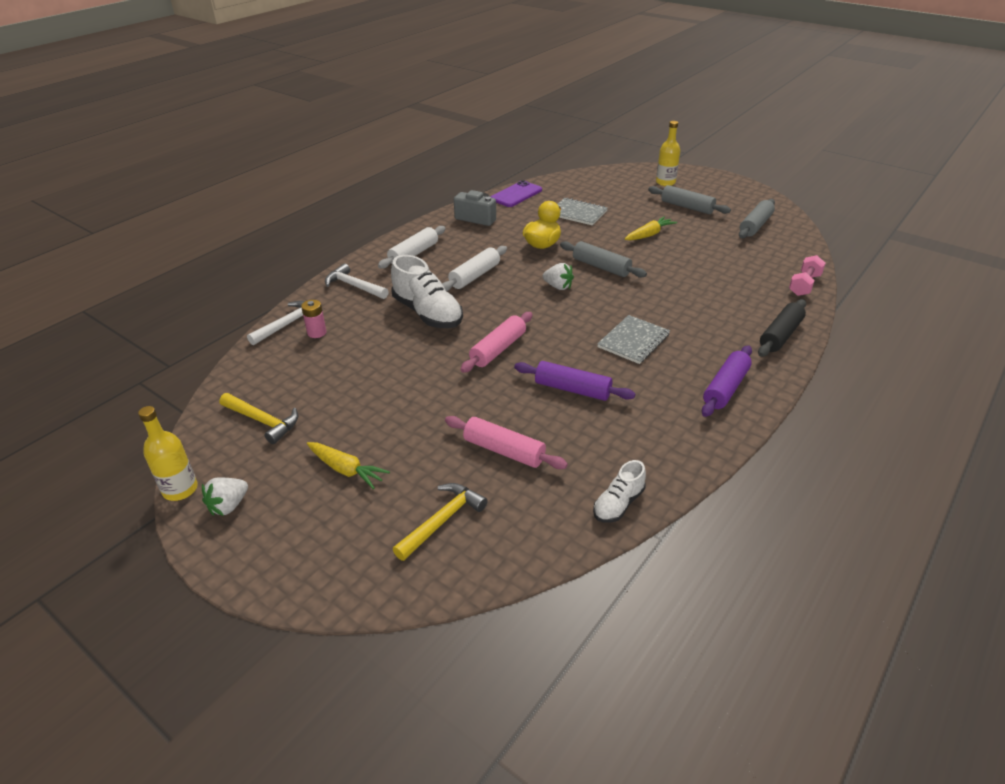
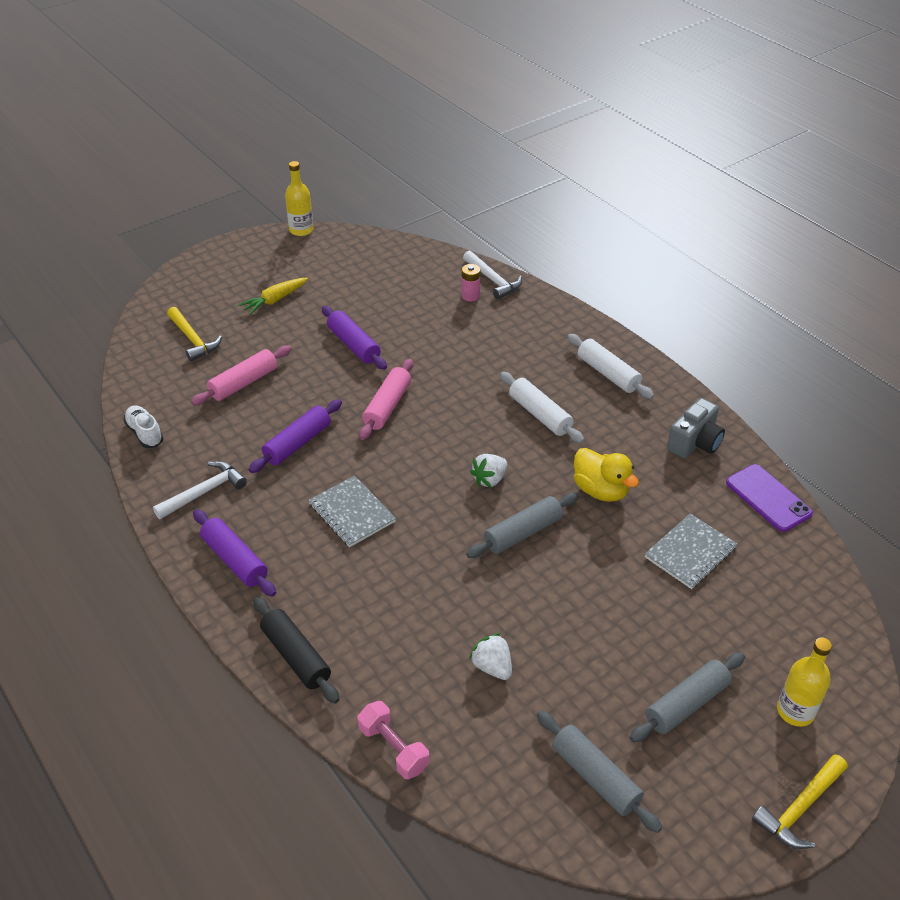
camera: 105 degrees right, 5 degrees up
white strawberry [202,478,248,516] -> white strawberry moved to [469,633,512,680]
yellow hammer [219,393,298,444] -> yellow hammer moved to [752,754,848,849]
white hammer [325,263,389,299] -> white hammer moved to [153,461,247,519]
white shoe [391,255,463,328] -> none
pink rolling pin [460,312,533,373] -> pink rolling pin turned 60 degrees clockwise [359,359,413,440]
yellow carrot [625,216,677,240] -> none
none -> purple rolling pin [322,306,387,370]

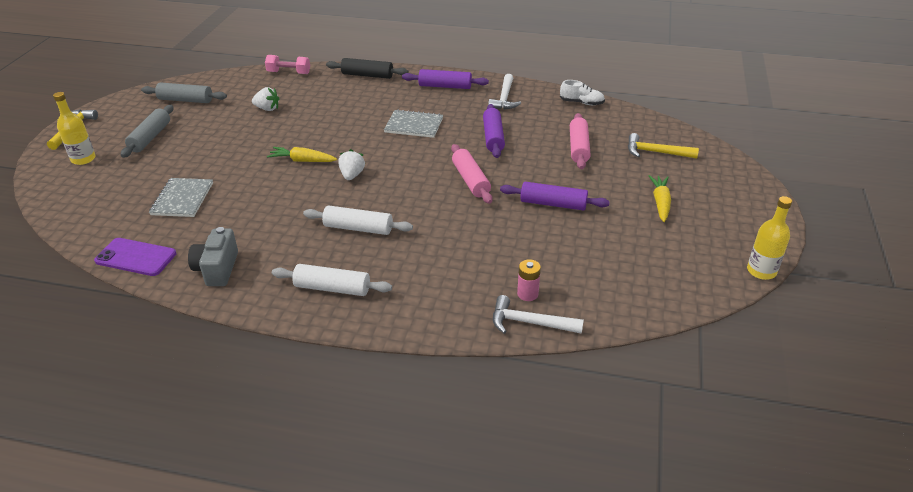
camera: 140 degrees right, 5 degrees down
grey rolling pin [466,493,579,558] -> yellow carrot [267,147,337,162]
yellow duck [574,448,639,502] -> none

